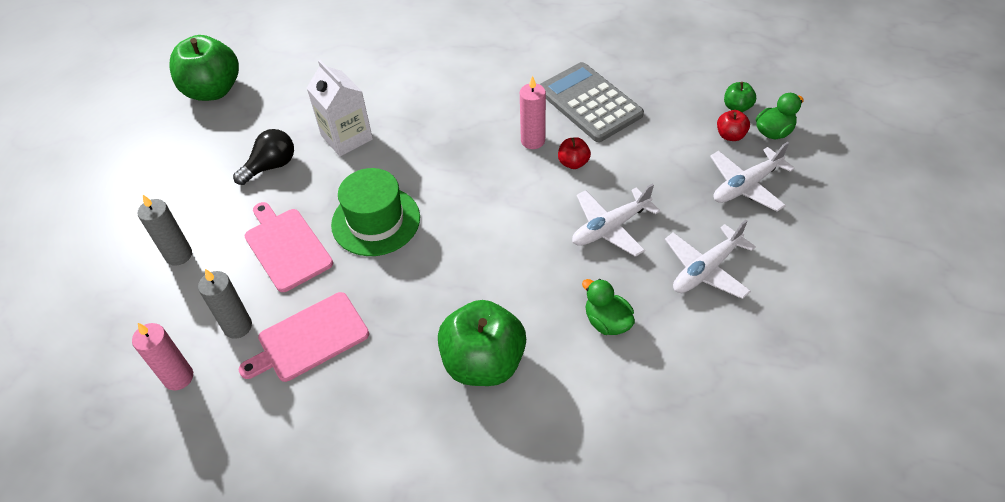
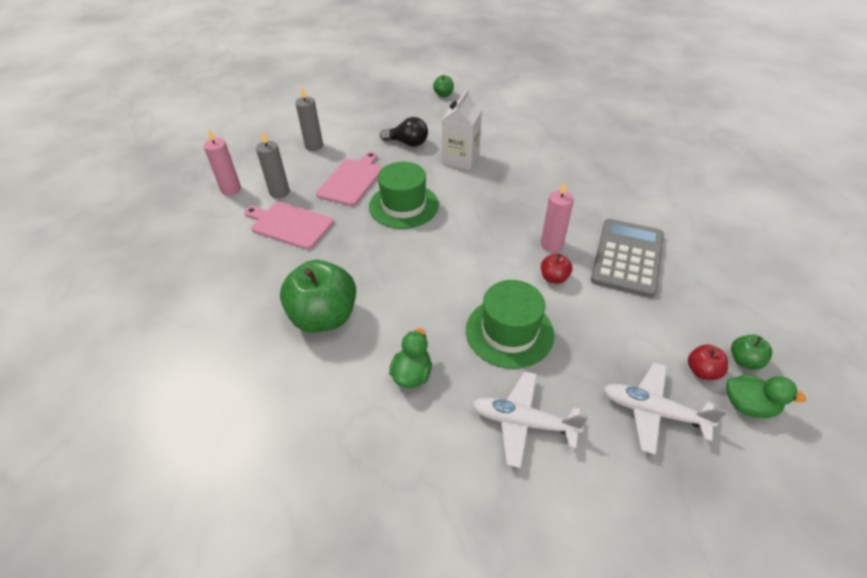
camera: 55 degrees right, 5 degrees down
green apple [169,35,239,101] -> green apple [433,75,454,97], size x0.45
white plane [572,183,660,257] -> green hat [466,280,554,369]

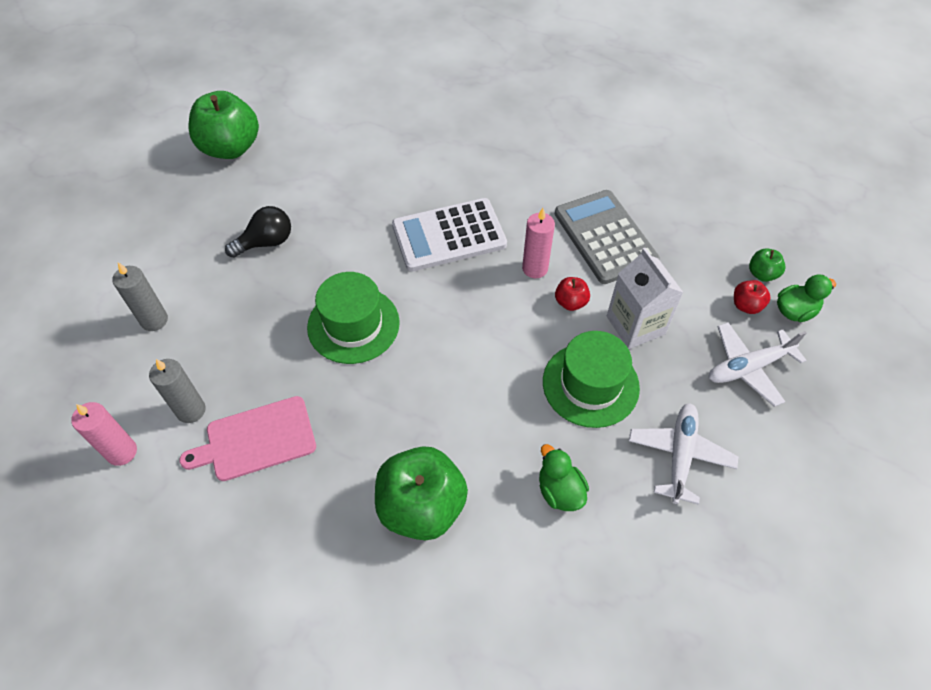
camera: 45 degrees left, 10 degrees up
pink cutting board [316,152,382,206] -> none
green apple [433,75,454,97] -> green apple [188,91,259,159], size x2.21
white carton [442,89,482,170] -> white carton moved to [607,248,684,349]
white plane [472,371,588,468] -> white plane turned 135 degrees clockwise [629,403,738,505]
none -> white calculator [392,198,507,272]

